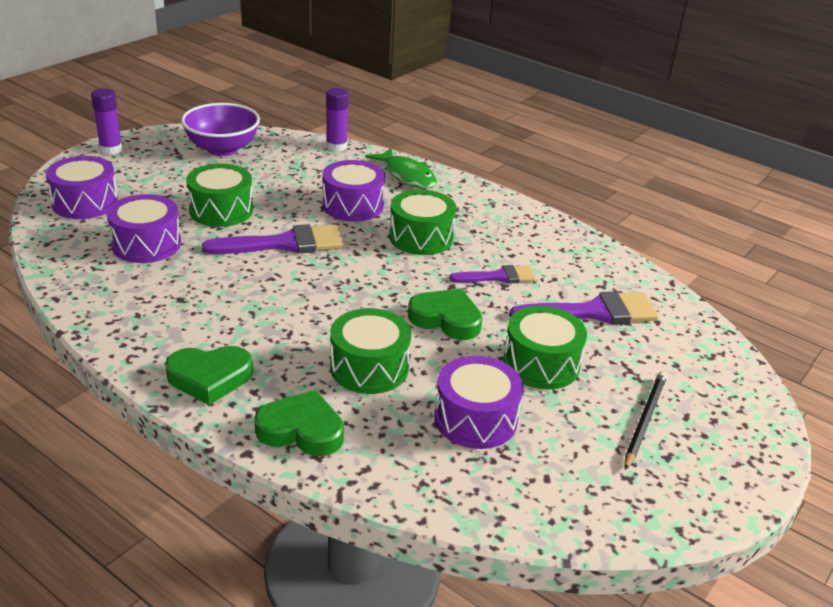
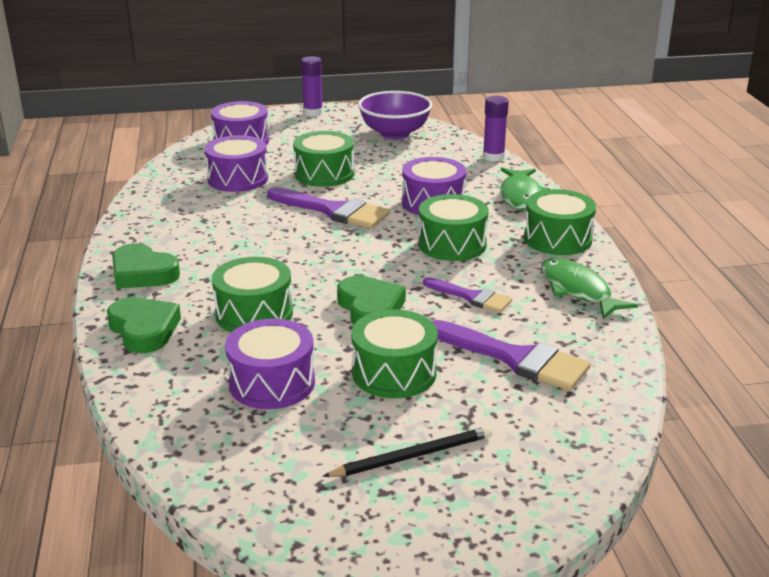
camera: 45 degrees right, 5 degrees down
none -> green drum [524,189,596,255]
none -> green fish [541,258,638,319]

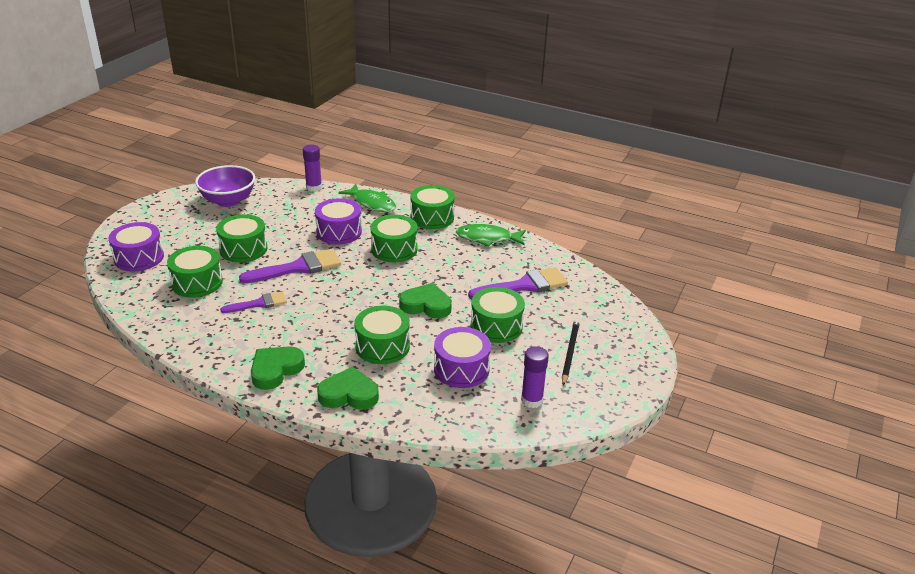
camera: 55 degrees left, 5 degrees up
green heart [112,243,180,289] -> green heart turned 150 degrees clockwise [251,346,305,390]
purple drum [205,135,268,192] -> green drum [167,246,223,298]
purple glue stick [301,56,323,116] -> purple glue stick moved to [521,346,549,408]
purple brush [423,277,512,313] -> purple brush moved to [220,291,287,313]

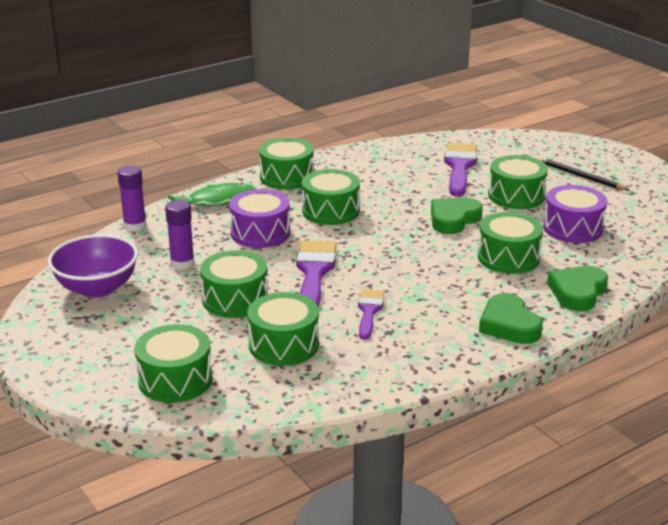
camera: 60 degrees left, 5 degrees down
purple drum [108,222,164,272] -> green drum [135,324,213,403]
green fish [456,224,526,247] -> none
purple glue stick [521,346,549,408] -> purple glue stick moved to [165,200,194,270]

